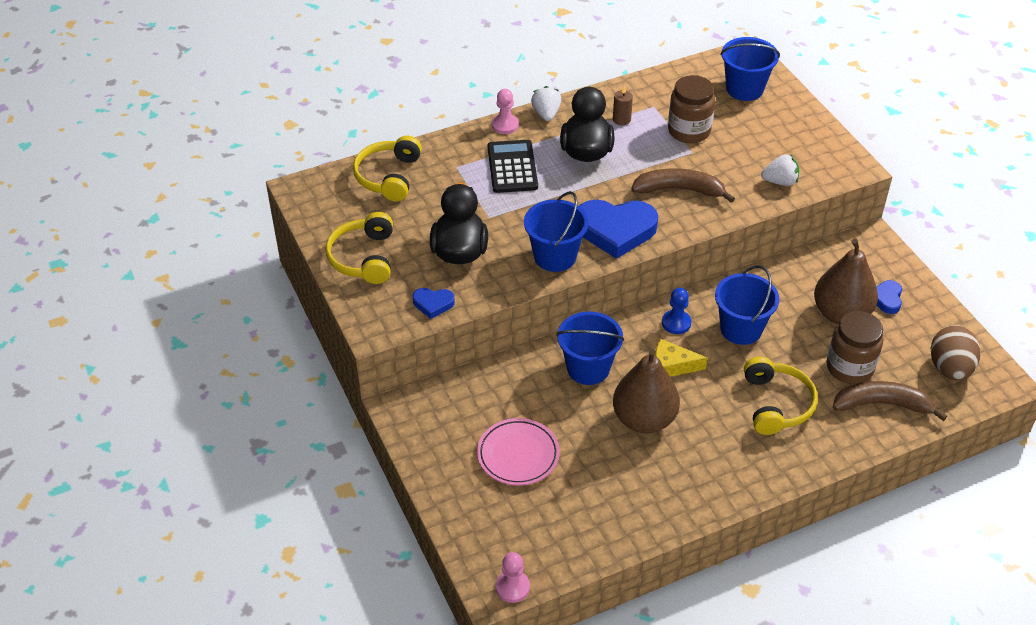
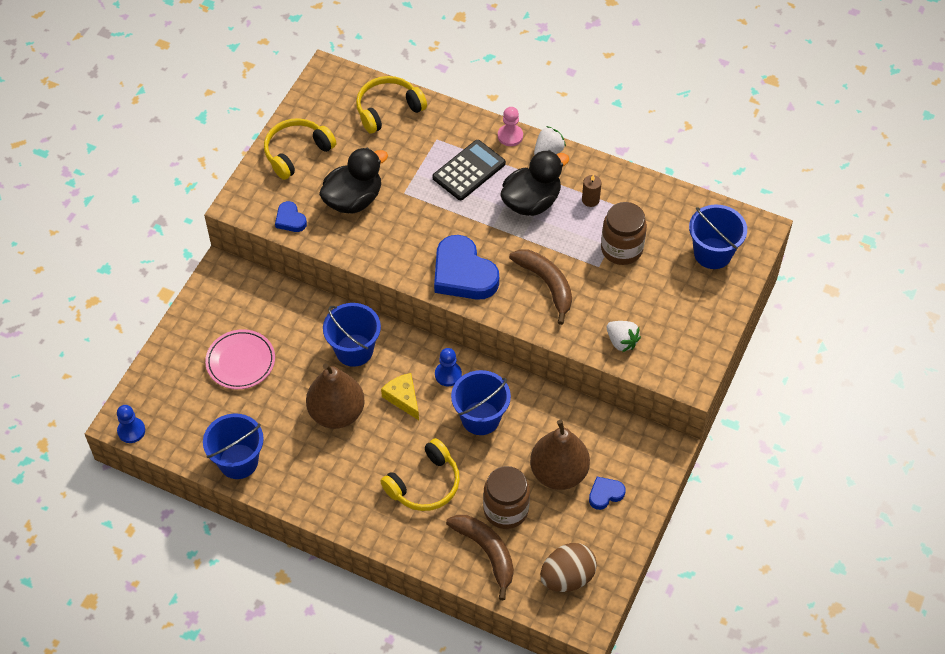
camera: 50 degrees right, 10 degrees up
pink pawn [496,552,530,603] -> blue pawn [117,405,145,443]
blue bucket [524,191,589,272] -> blue bucket moved to [203,413,264,479]

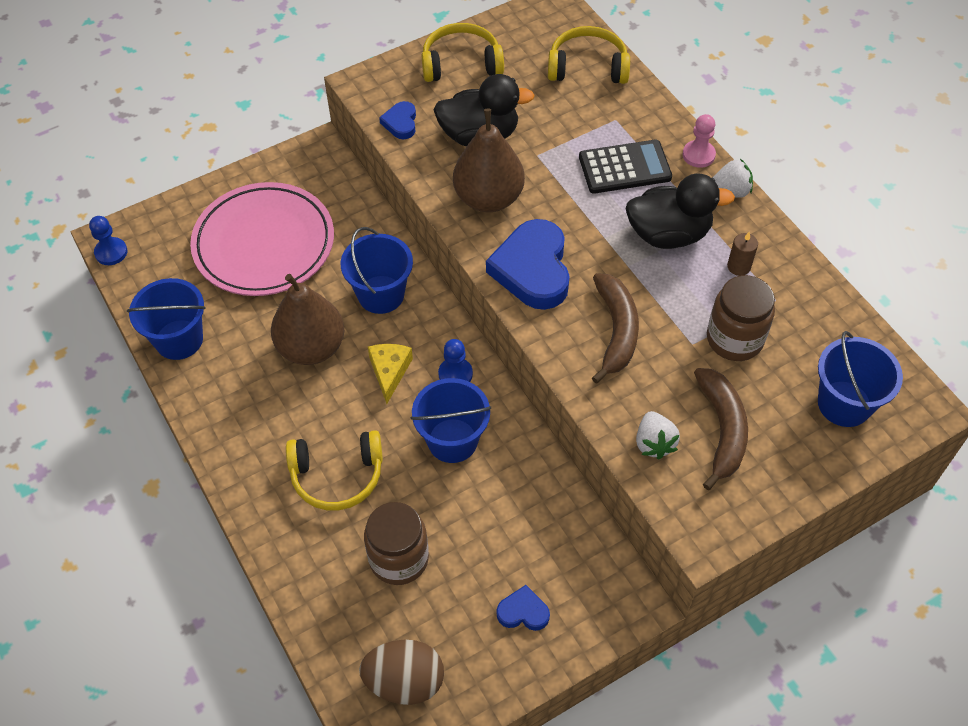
camera: 35 degrees right, 0 degrees up
pink plate [205,329,275,389] -> pink plate [190,182,334,296], size x1.72
brown banana [446,515,514,601] -> brown banana moved to [694,368,748,490]
brown pear [530,420,590,490] -> brown pear moved to [453,108,525,212]

